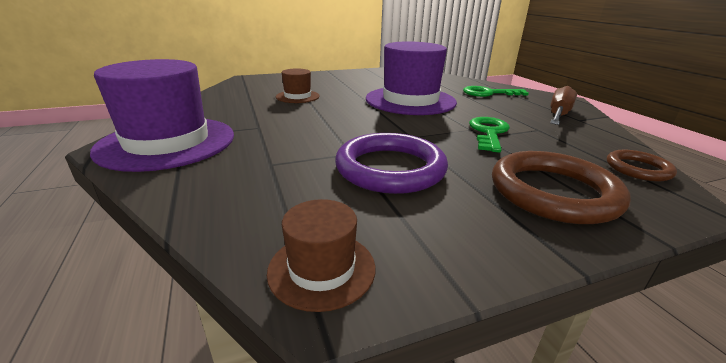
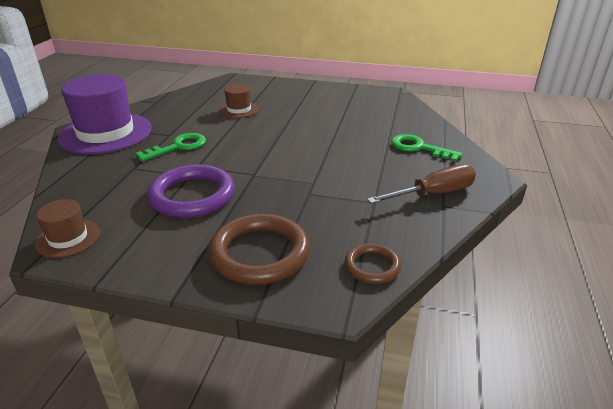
camera: 35 degrees right, 5 degrees up
purple hat [366,42,457,115] -> none
green key [469,117,510,153] -> green key moved to [136,133,206,162]

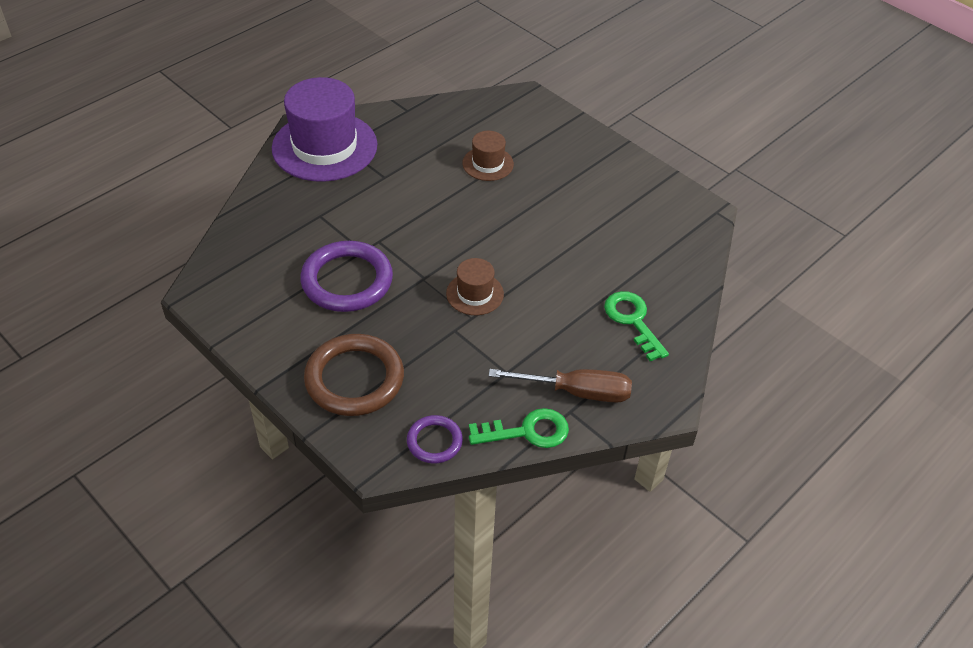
camera: 30 degrees right, 15 degrees up
brown hat [35,199,100,258] -> brown hat moved to [446,258,504,315]
green key [136,133,206,162] -> green key moved to [469,408,569,448]
brown ring [344,243,401,284] -> purple ring [407,415,463,464]

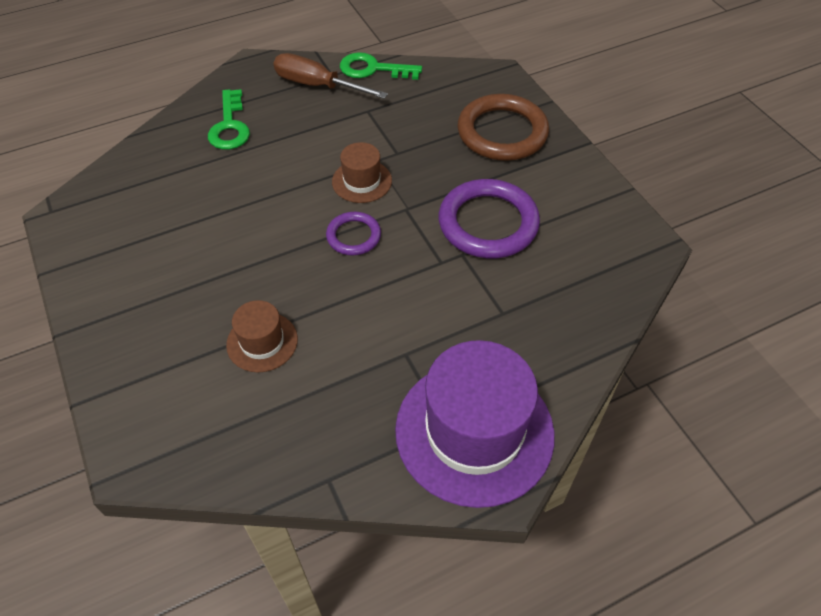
camera: 160 degrees left, 5 degrees up
purple ring [407,415,463,464] -> purple ring moved to [326,212,381,255]

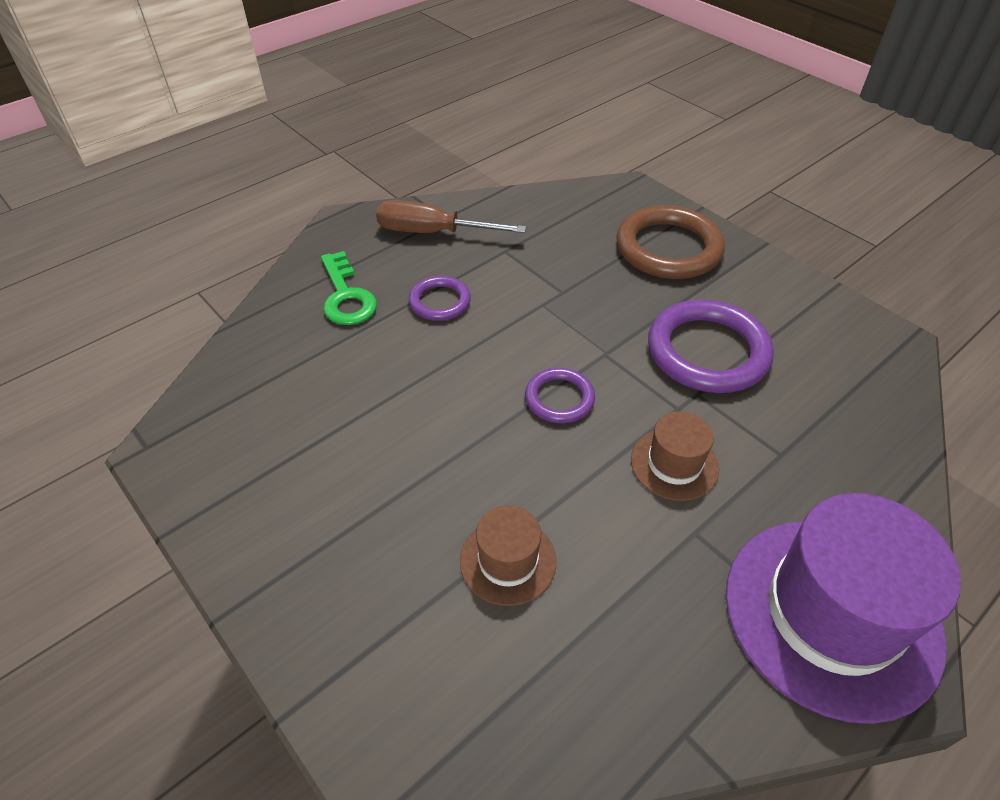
camera: 15 degrees left, 5 degrees down
brown hat [332,142,392,203] -> brown hat moved to [631,411,719,501]
green key [340,52,422,80] -> none
none -> purple ring [409,276,471,321]

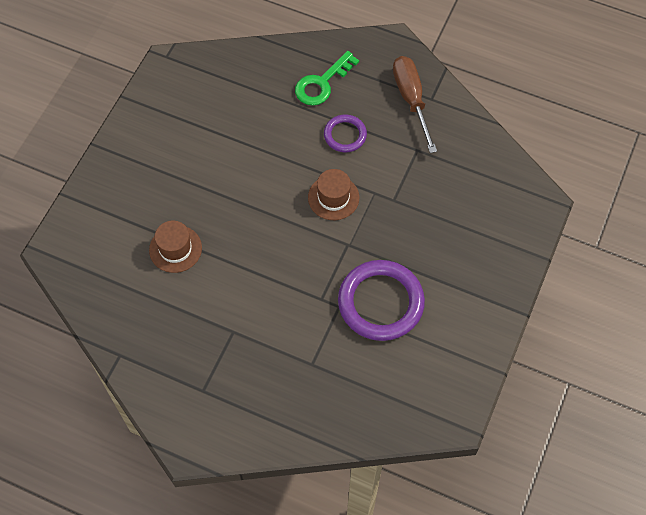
camera: 65 degrees right, 15 degrees up
purple ring [525,368,595,423] -> none
brown ring [616,205,725,279] -> none
brown hat [631,411,719,501] -> brown hat moved to [308,169,359,220]
purple hat [726,493,961,724] -> none

